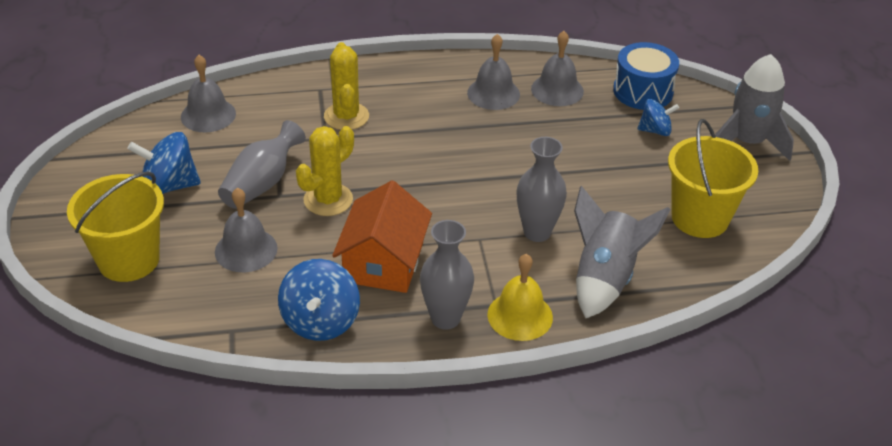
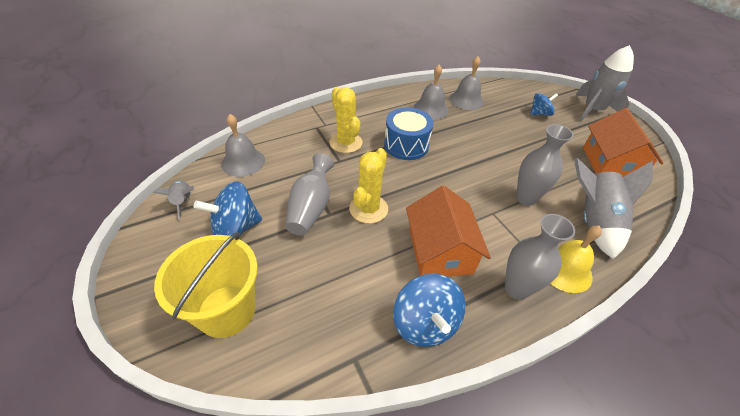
camera: 20 degrees left, 5 degrees up
grey bell [215,188,278,272] -> none
blue drum [613,42,679,110] -> blue drum moved to [384,107,434,160]
yellow bucket [668,119,758,238] -> orange house [583,108,664,177]
none -> grey rocket [153,180,194,219]

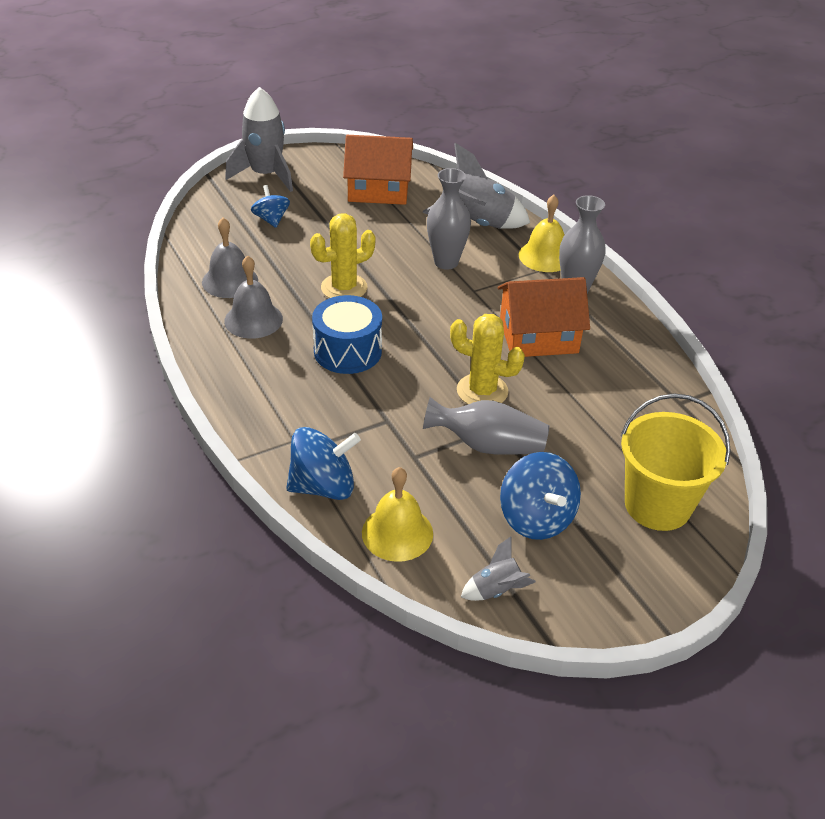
camera: 90 degrees left, 5 degrees down
grey bell [221,114,265,177] -> yellow bell [362,467,433,562]
yellow cactus [330,87,363,153] -> yellow cactus moved to [310,213,376,298]
blue spinning top [393,274,465,347] -> blue spinning top moved to [286,427,361,500]

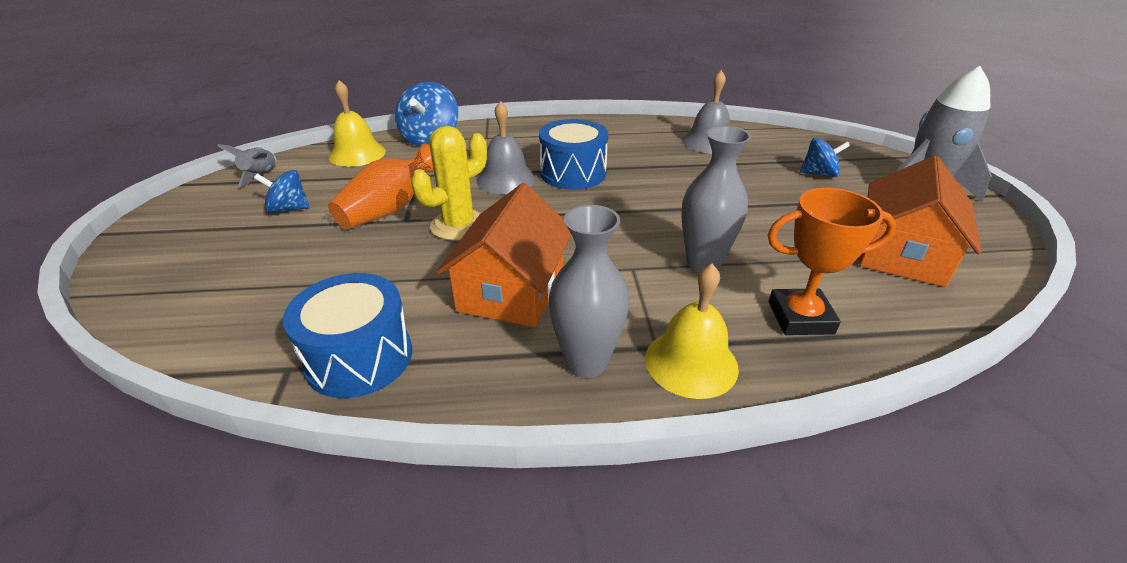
camera: 115 degrees right, 5 degrees down
grey bell [224,255,283,339] -> grey bell moved to [476,101,536,194]
yellow cactus [310,213,376,298] -> none
grey rocket [423,143,530,229] -> orange trophy [767,188,896,335]
grey vase [423,397,549,455] -> orange vase [328,143,434,229]
blue spinning top [500,452,581,540] -> blue spinning top [254,170,310,213], size x0.63
yellow bucket [621,393,731,531] -> none
none -> blue drum [283,273,412,398]

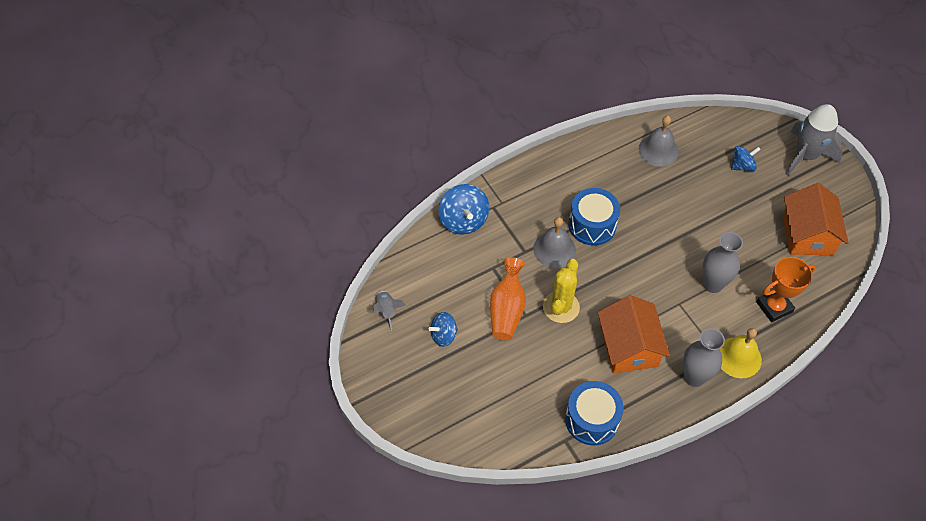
camera: 25 degrees left, 20 degrees up
yellow bell [329,80,386,167] -> none

